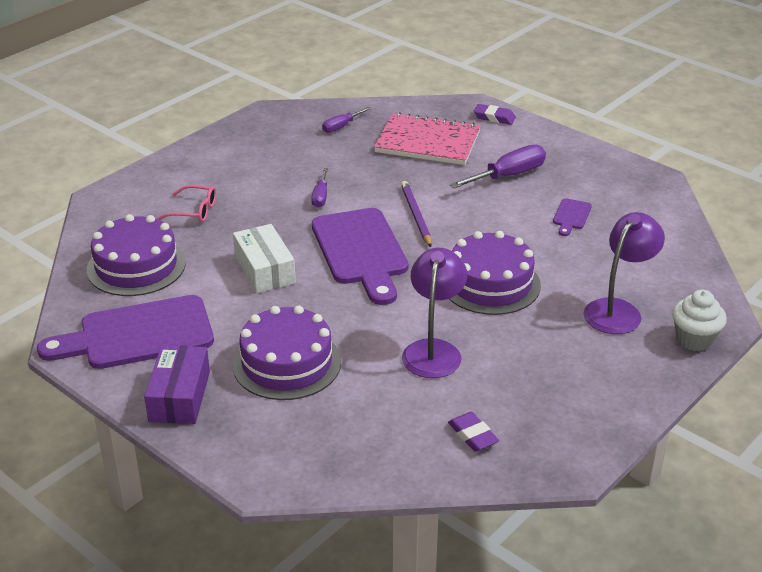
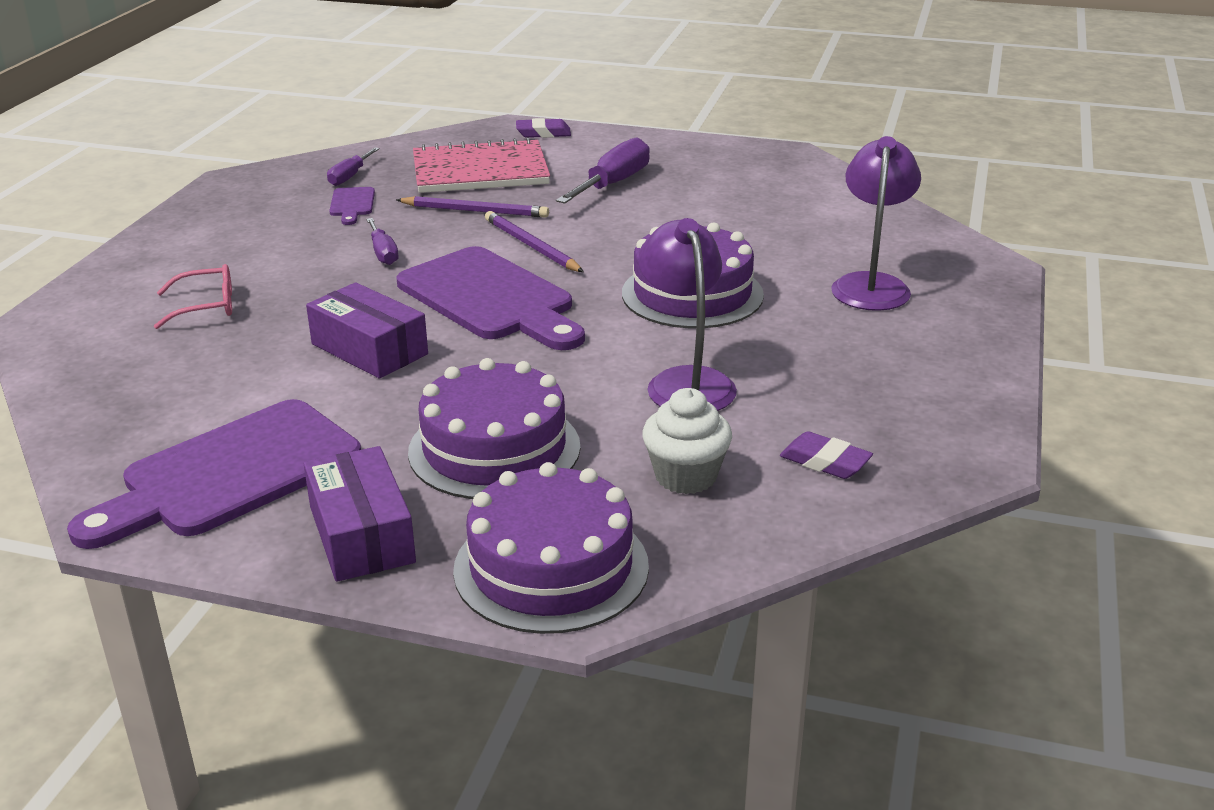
camera: 25 degrees left, 5 degrees down
purple cake [87,214,186,296] -> purple cake moved to [453,462,649,634]
white box [233,224,296,293] -> purple box [306,282,428,379]
purple cutting board [553,198,592,236] -> purple cutting board moved to [329,187,375,225]
white cupcake [672,290,727,351] -> white cupcake moved to [642,388,732,494]
none -> purple pencil [396,196,549,218]

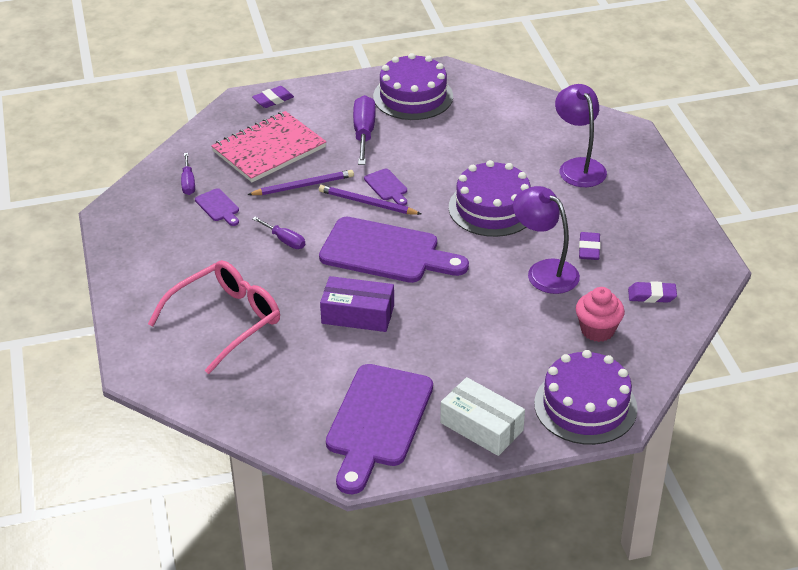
camera: 30 degrees left, 10 degrees up
pink glasses [154,264,232,329] -> pink glasses [148,260,280,374], size x1.89
purple box [304,446,416,582] -> white box [440,377,525,456]
purple cake [408,358,580,499] -> purple cake moved to [373,53,453,120]
white cupcake [642,388,732,494] -> pink cupcake [576,287,625,342]
none -> purple cutting board [364,169,407,206]
none -> purple eraser [579,232,601,260]

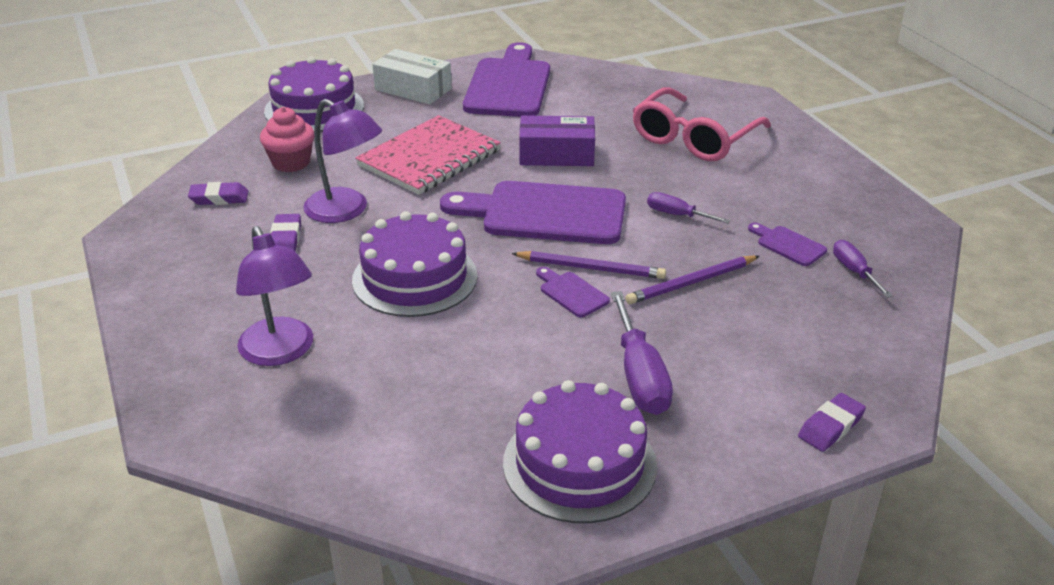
camera: 170 degrees right, 5 degrees down
pink notebook [211,111,326,182] -> pink notebook moved to [355,115,501,195]

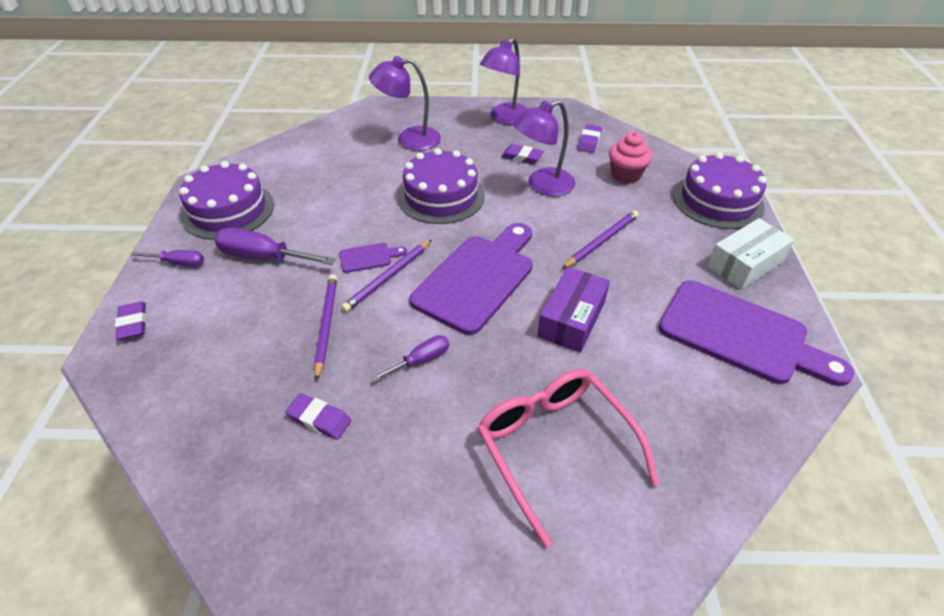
camera: 115 degrees right, 10 degrees up
pink notebook [355,115,501,195] -> purple pencil [562,210,639,269]
purple cutting board [748,223,827,266] -> purple eraser [285,393,351,440]
purple screwdriver [833,240,892,298] -> purple screwdriver moved to [131,250,204,267]
none -> purple lamp [480,37,528,125]

